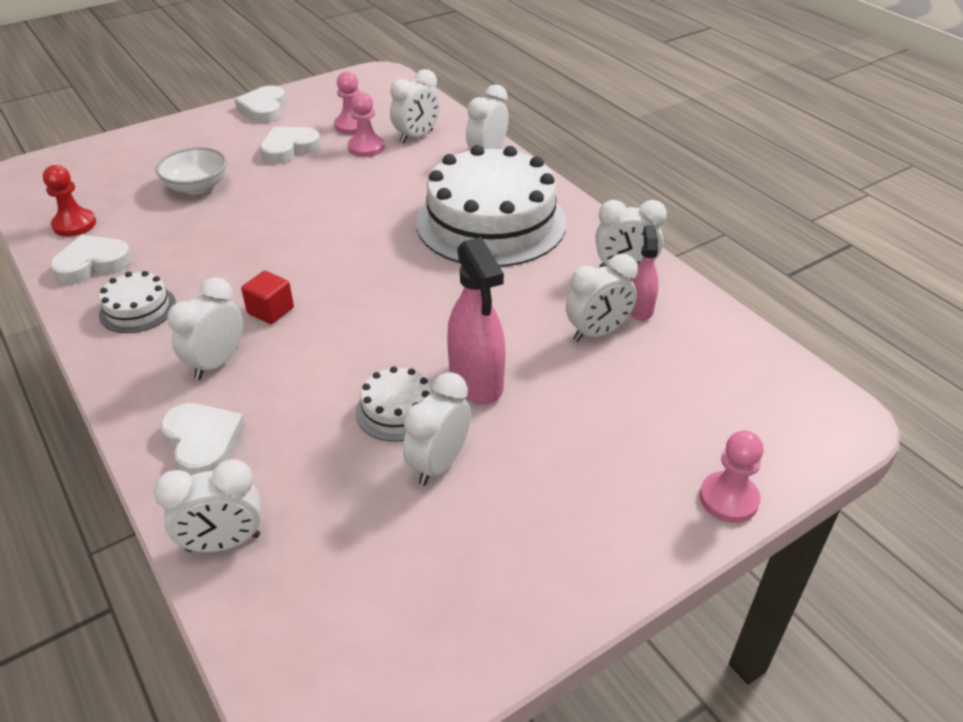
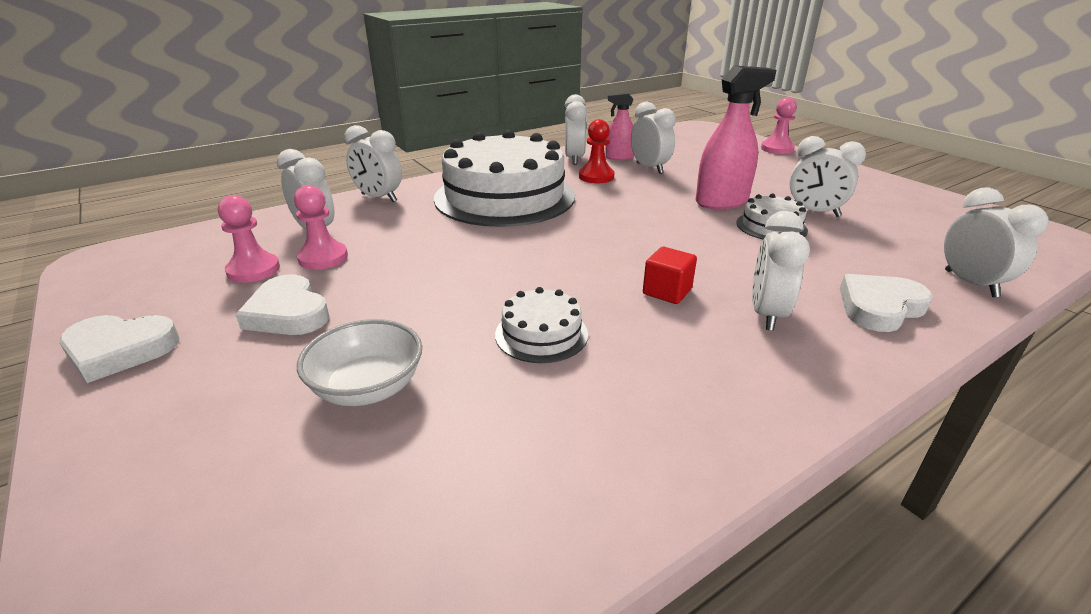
camera: 90 degrees left, 10 degrees down
red pawn [43,165,96,237] -> red pawn moved to [579,119,614,183]
white heart [50,235,132,284] -> none
white cake [99,271,176,333] -> white cake moved to [495,287,588,363]
white clock [168,277,243,380] -> white clock turned 75 degrees clockwise [752,211,810,331]

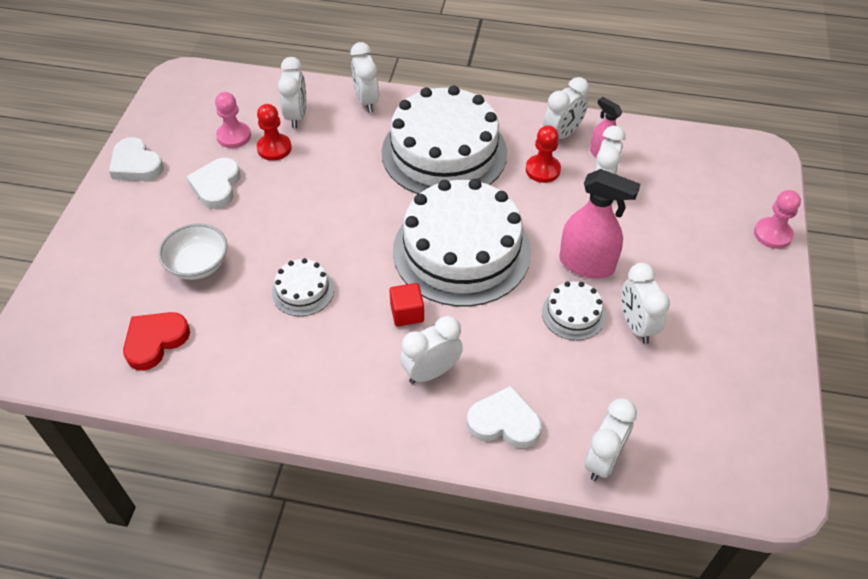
camera: 45 degrees right, 20 degrees up
pink pawn [294,185,348,270] -> red pawn [257,104,292,161]
none -> red heart [123,312,190,371]
none -> white cake [393,179,531,307]

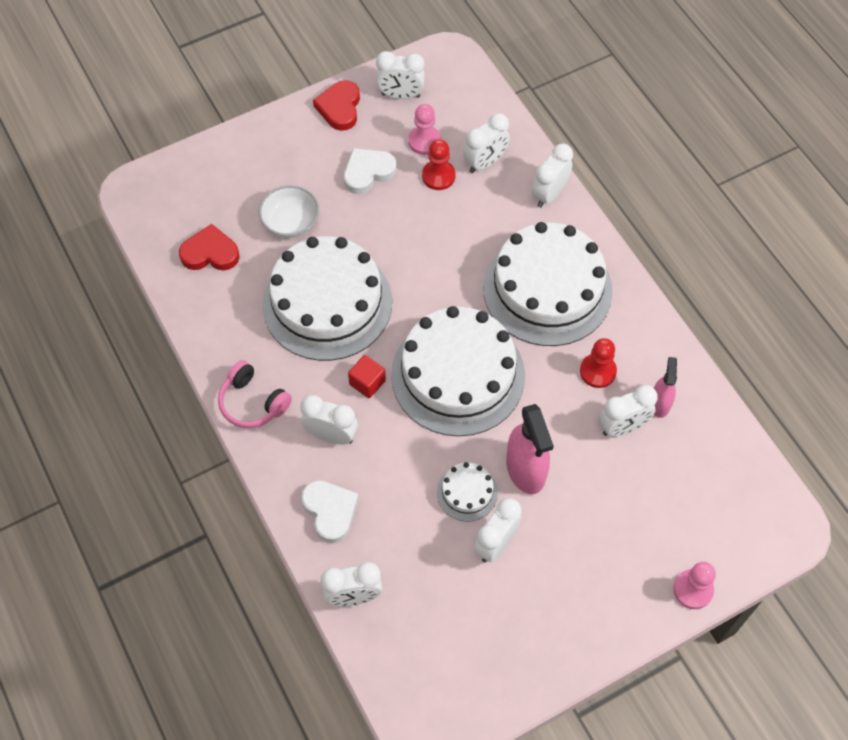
camera: 50 degrees right, 10 degrees up
white heart [109,137,164,181] -> red heart [313,80,360,131]
white cake [272,258,334,316] -> white cake [262,236,392,361], size x2.30
white clock [543,77,589,139] -> white clock moved to [376,51,425,99]
none -> pink headphones [218,360,292,428]

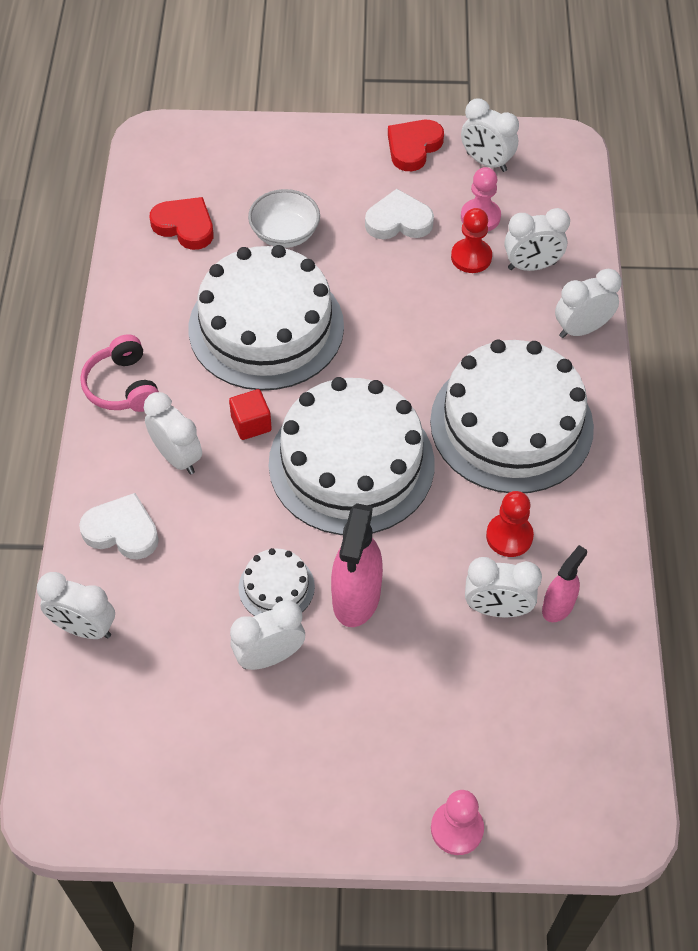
camera: 30 degrees right, 5 degrees down
white heart [301,480,359,543] -> white heart turned 75 degrees counterclockwise [79,493,159,559]

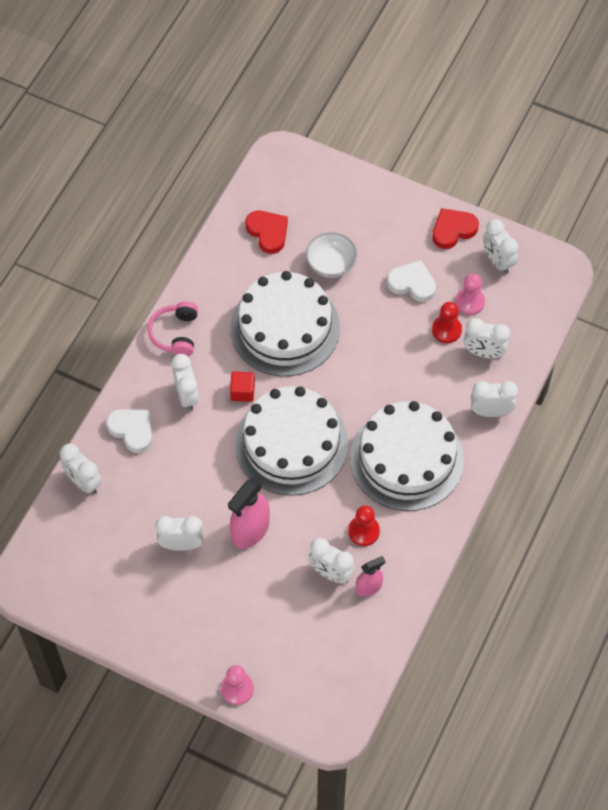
camera: 25 degrees right, 5 degrees up
white cake [239,548,315,616] -> none

